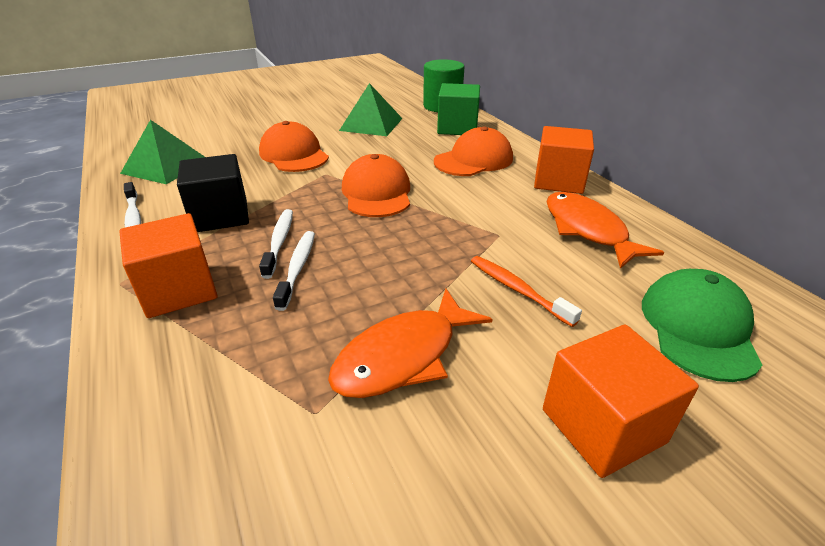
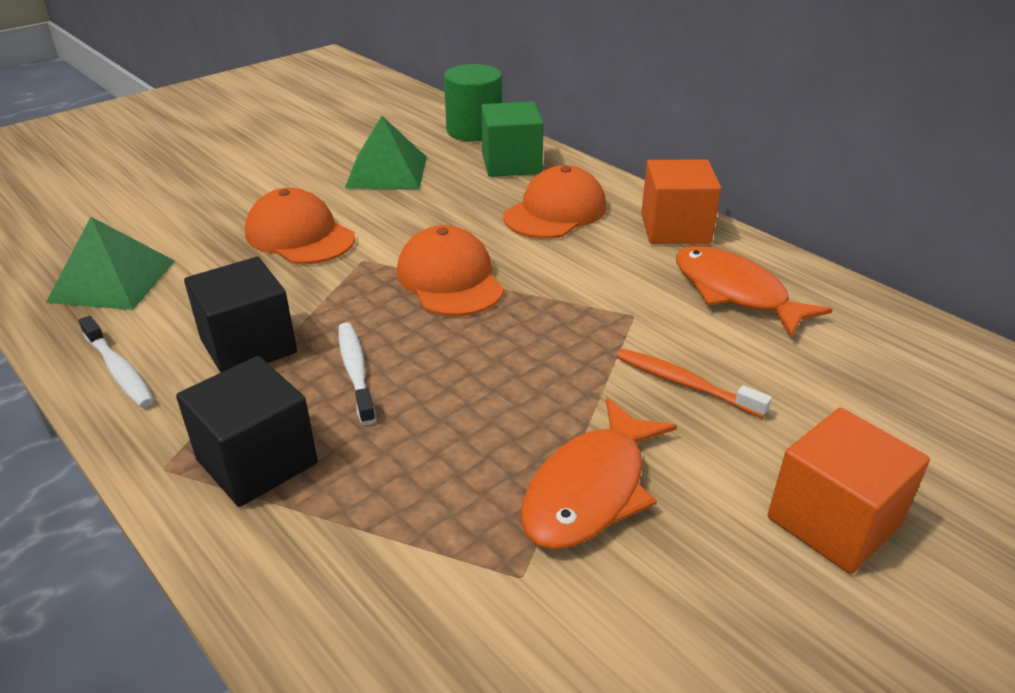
camera: 15 degrees left, 0 degrees up
orange cube [119,213,218,318] -> black cube [176,356,318,507]
white toothbrush [273,231,315,311] -> none
green cap [642,269,762,382] -> none

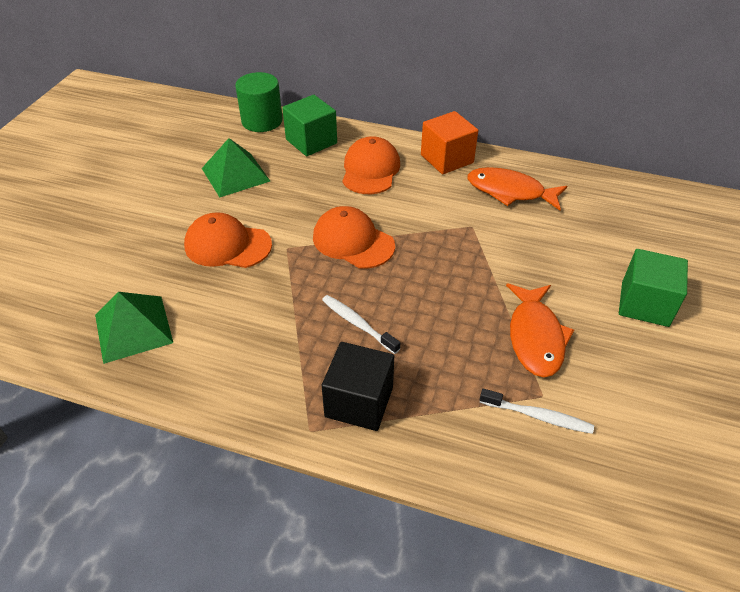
camera: 30 degrees left, 10 degrees up
white toothbrush [79,316,154,407] -> white toothbrush moved to [480,389,594,434]
black cube [184,257,297,373] -> none
orange toothbrush [617,349,772,418] -> none
orange cube [767,407,930,574] -> green cube [619,249,688,327]

